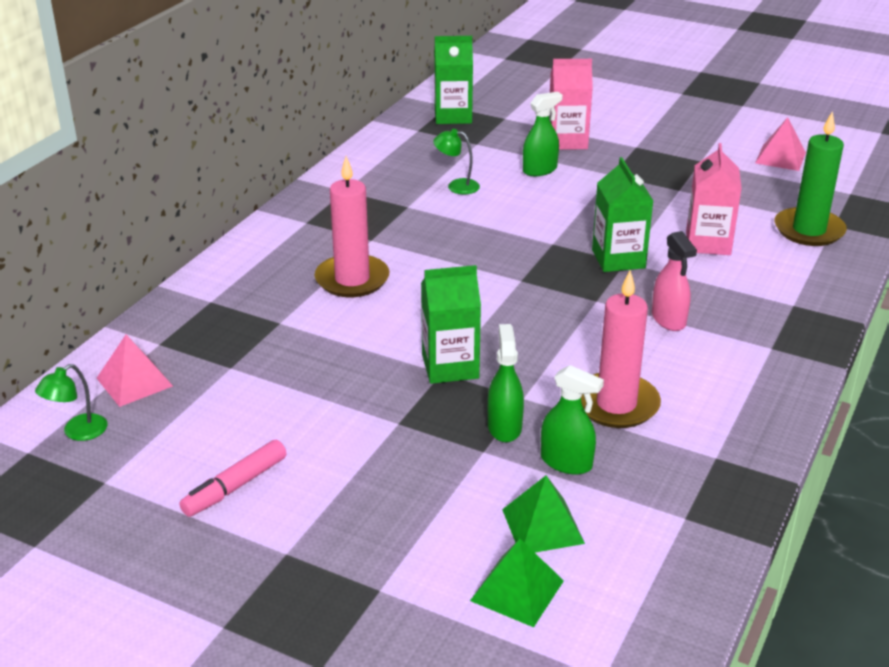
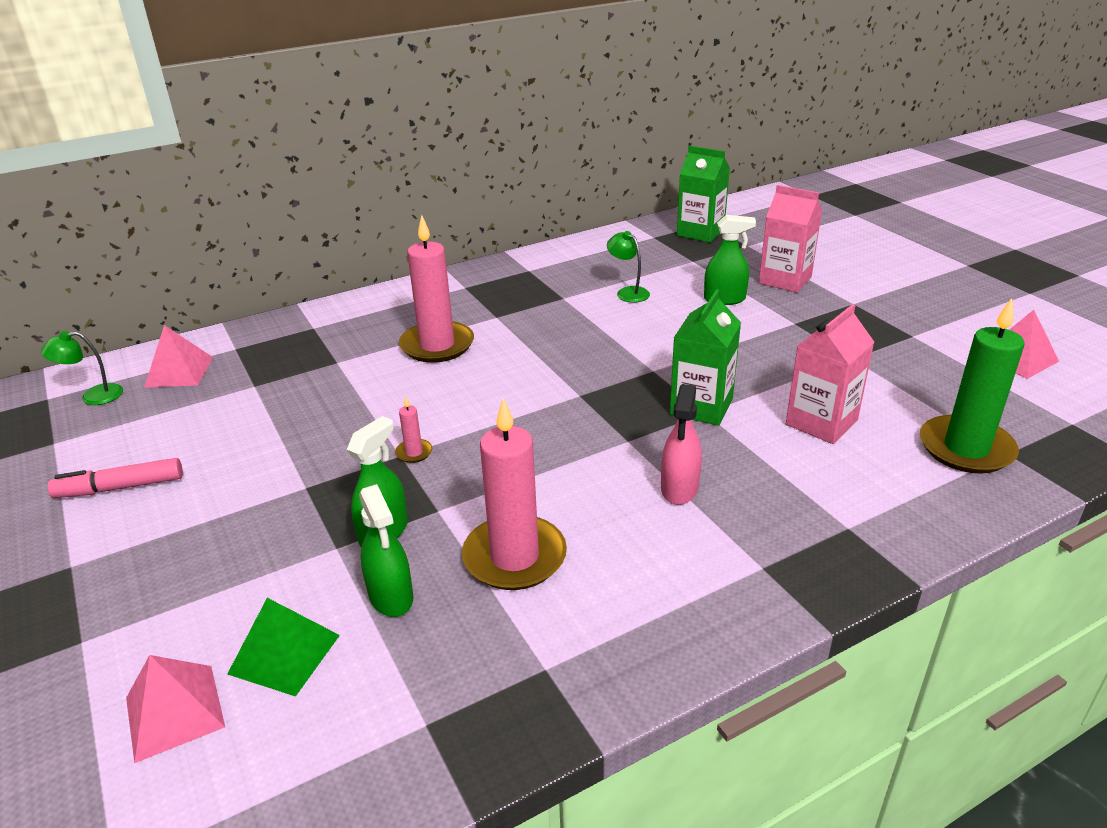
camera: 35 degrees right, 0 degrees up
green carton [421,265,481,384] -> pink candle [395,396,432,463]
green pyramid [470,539,564,627] -> pink pyramid [126,655,225,763]

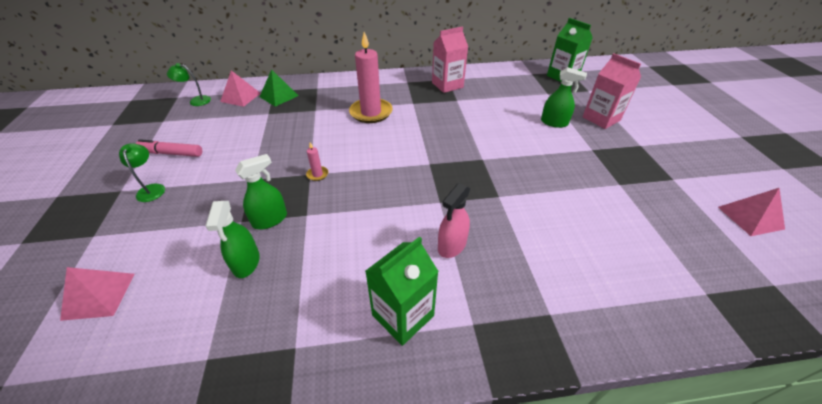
camera: 20 degrees right, 10 degrees up
green pyramid [227,598,340,696] -> green pyramid moved to [260,69,298,107]
pink candle [462,398,567,590] -> none
green lamp [607,231,650,303] -> green lamp moved to [119,143,165,202]
green carton [670,289,741,426] -> green carton moved to [365,236,439,346]
pink carton [786,304,874,444] -> pink carton moved to [432,26,468,93]
green candle [920,298,1024,474] -> none

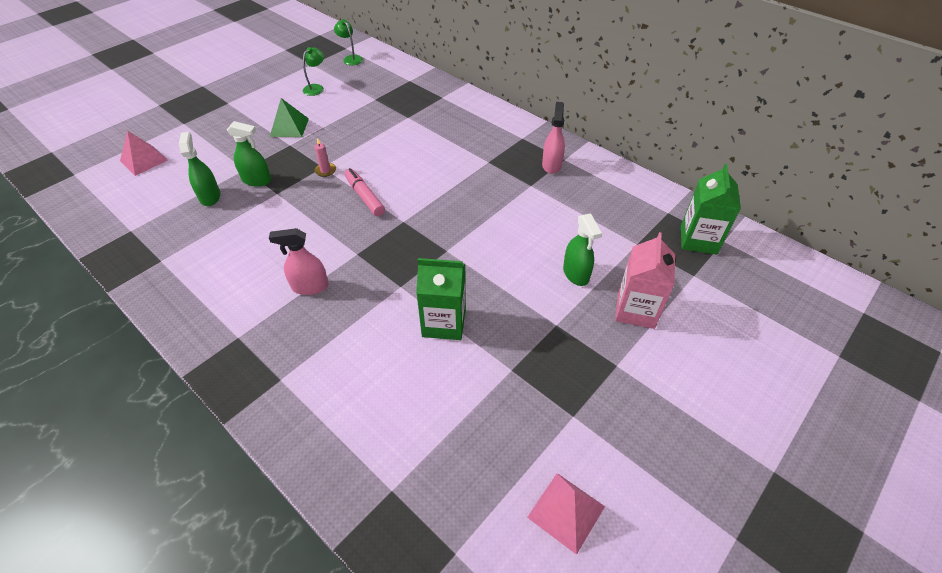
camera: 50 degrees right, 5 degrees up
green lamp [119,143,165,202] -> green lamp moved to [303,47,324,96]
pink marker [135,139,202,157] -> pink marker moved to [344,168,385,216]
green spray bottle [205,201,260,278] -> green spray bottle turned 120 degrees clockwise [179,132,221,206]
pink pyramid [220,70,261,107] -> none
green pyramid [260,69,298,107] -> green pyramid moved to [270,98,309,137]
pink candle [349,32,393,123] -> none
green carton [365,236,439,346] -> green carton moved to [416,258,466,340]
pink carton [432,26,468,93] -> pink spray bottle [542,102,565,174]

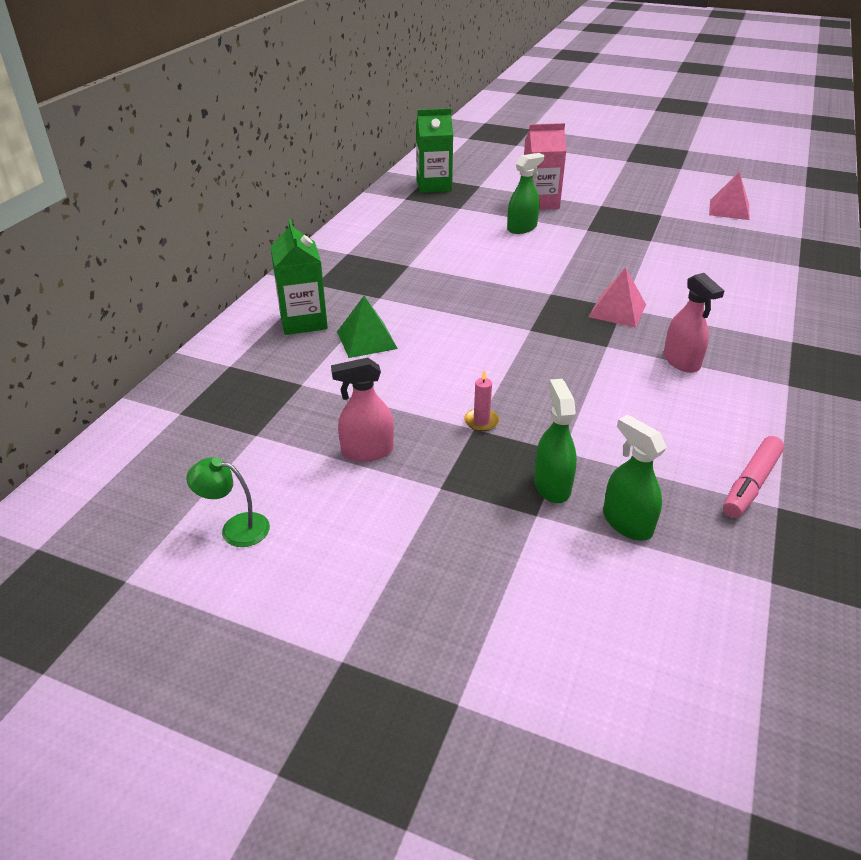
camera: 110 degrees left, 10 degrees down
pink pyramid [120,130,168,176] -> pink pyramid moved to [589,267,646,328]
green spray bottle [179,132,221,206] -> green spray bottle turned 90 degrees clockwise [603,415,667,540]
green pyramid [270,98,309,137] -> green pyramid moved to [337,296,398,358]
green lamp [334,19,363,65] -> none
pink marker [344,168,385,216] -> pink marker moved to [723,436,785,518]
green carton [416,258,466,340] -> green carton moved to [270,219,328,335]
pink spray bottle [542,102,565,174] -> pink spray bottle moved to [331,358,394,462]

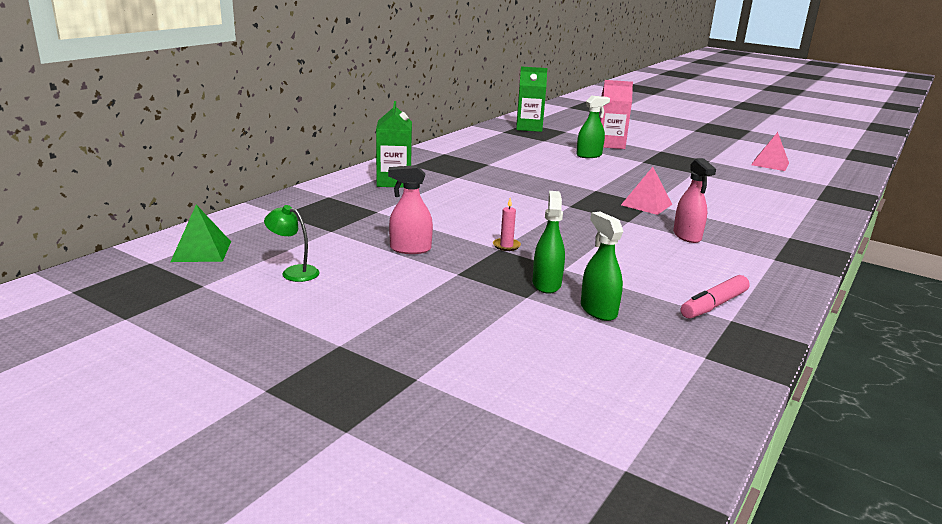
camera: 10 degrees right, 15 degrees down
green pyramid [337,296,398,358] -> green pyramid moved to [171,205,231,262]

